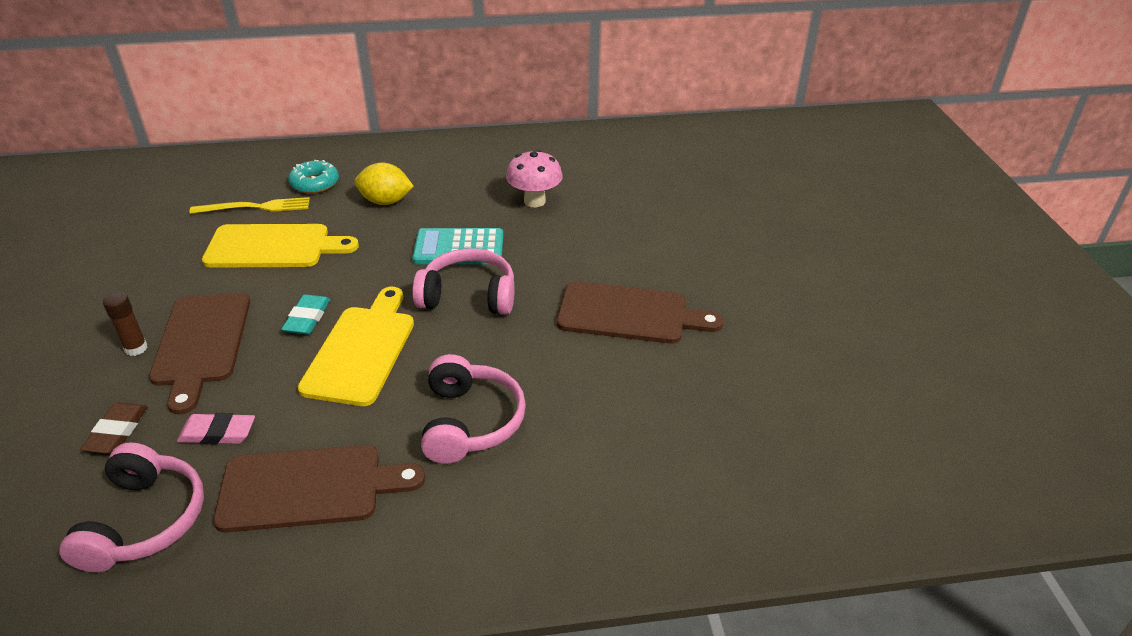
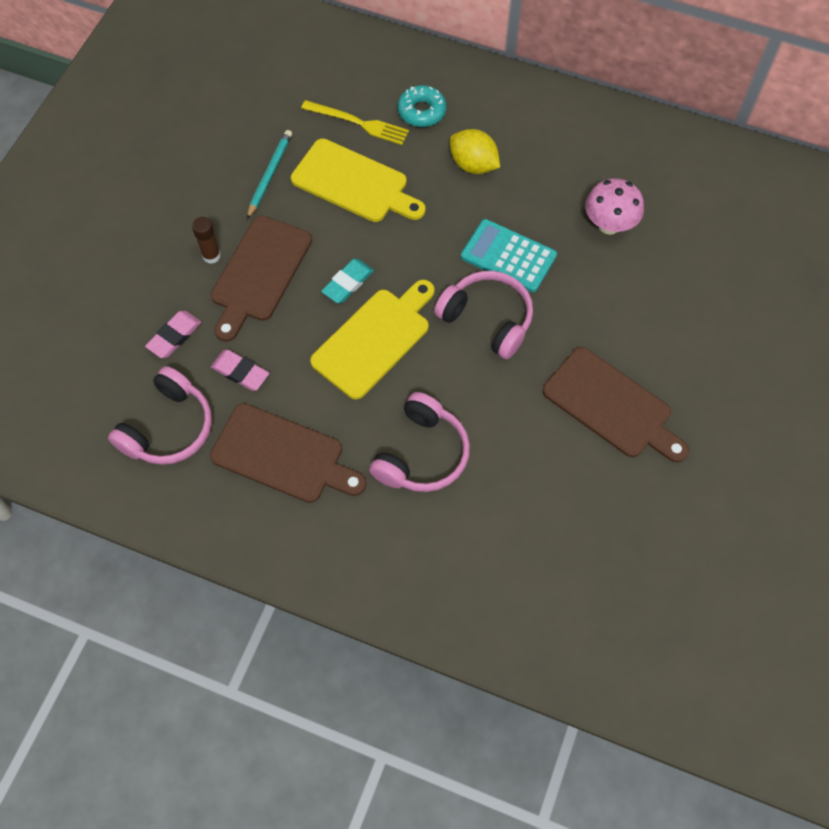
camera: 30 degrees right, 25 degrees up
brown eraser [80,402,147,454] -> pink eraser [145,311,202,358]
none -> turquoise pencil [247,130,292,219]

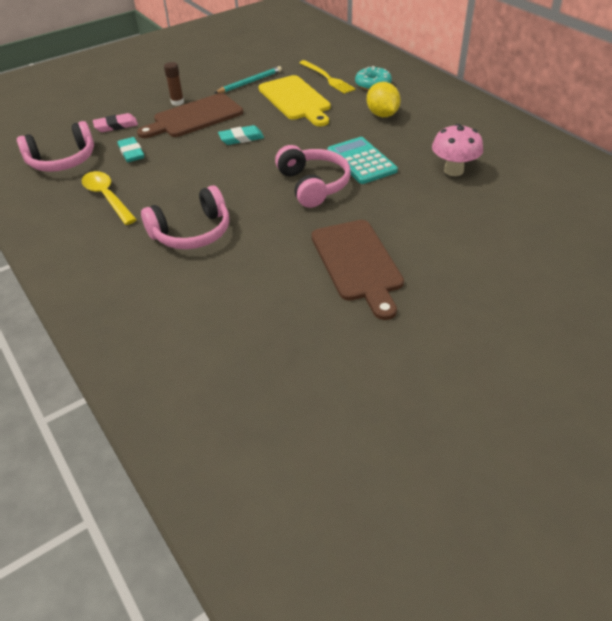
camera: 35 degrees right, 20 degrees down
brown cutting board [210,403,366,503] -> yellow spoon [82,171,137,225]
pink eraser [211,349,269,391] -> turquoise eraser [117,137,144,162]
yellow cutting board [310,280,435,400] -> none

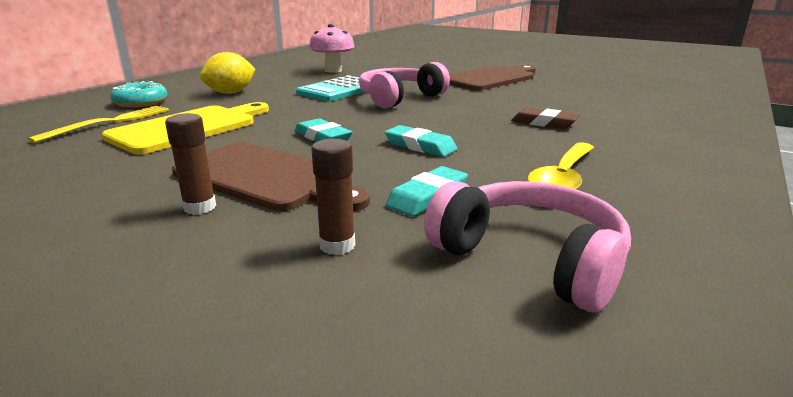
camera: 115 degrees left, 20 degrees down
pink eraser [93,113,138,132] -> brown glue stick [311,139,355,255]
pink headphones [141,185,229,249] -> brown eraser [511,107,580,129]
turquoise pencil [215,66,282,93] -> none
none -> turquoise eraser [385,125,458,157]

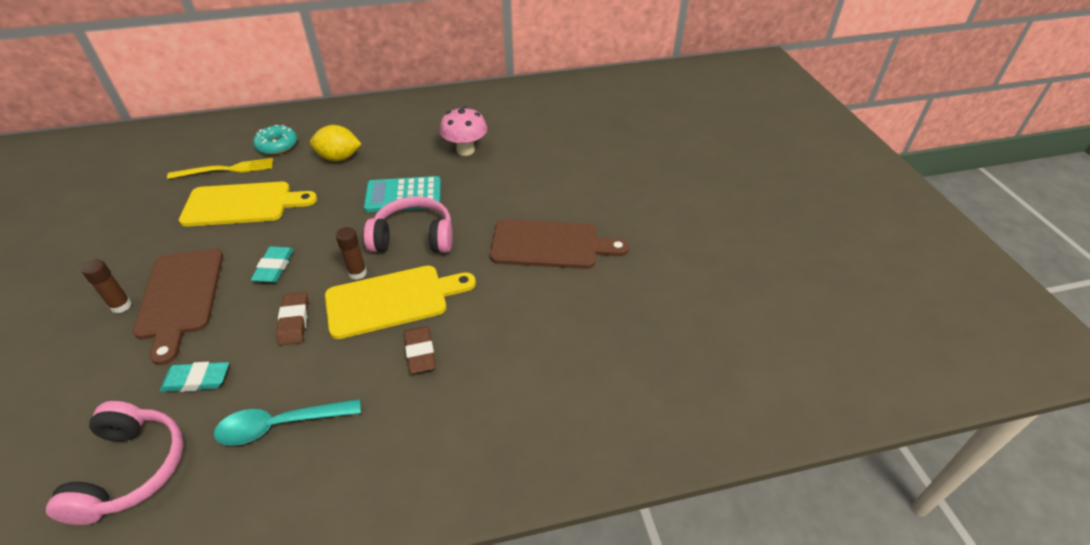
camera: 45 degrees right, 20 degrees up
brown glue stick [311,139,355,255] -> brown glue stick moved to [336,227,367,280]
turquoise eraser [385,125,458,157] -> brown eraser [276,292,309,345]
yellow spoon [527,142,594,189] -> turquoise spoon [214,399,361,446]
none -> yellow cutting board [325,266,476,339]

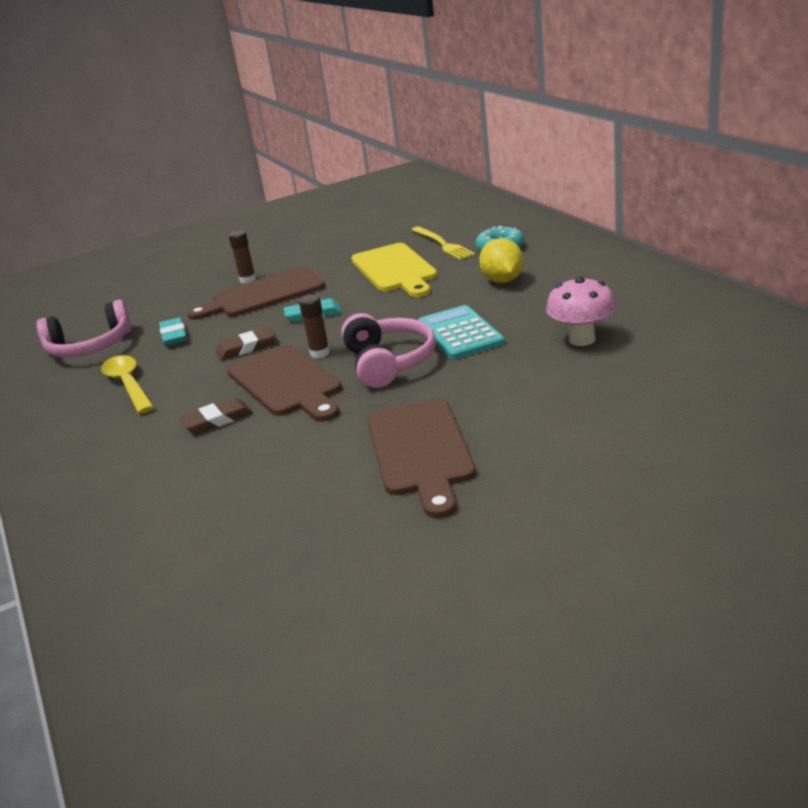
camera: 80 degrees right, 15 degrees down
turquoise spoon [214,399,361,446] -> yellow spoon [101,355,154,414]
yellow cutting board [325,266,476,339] -> brown cutting board [227,344,342,422]

